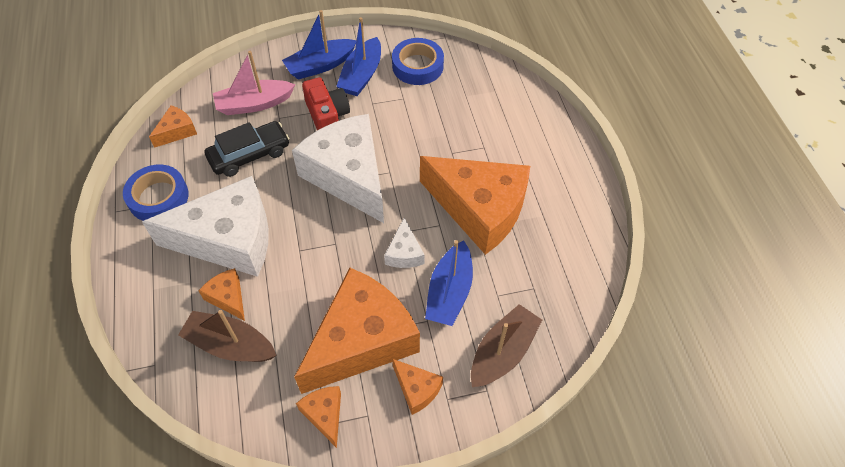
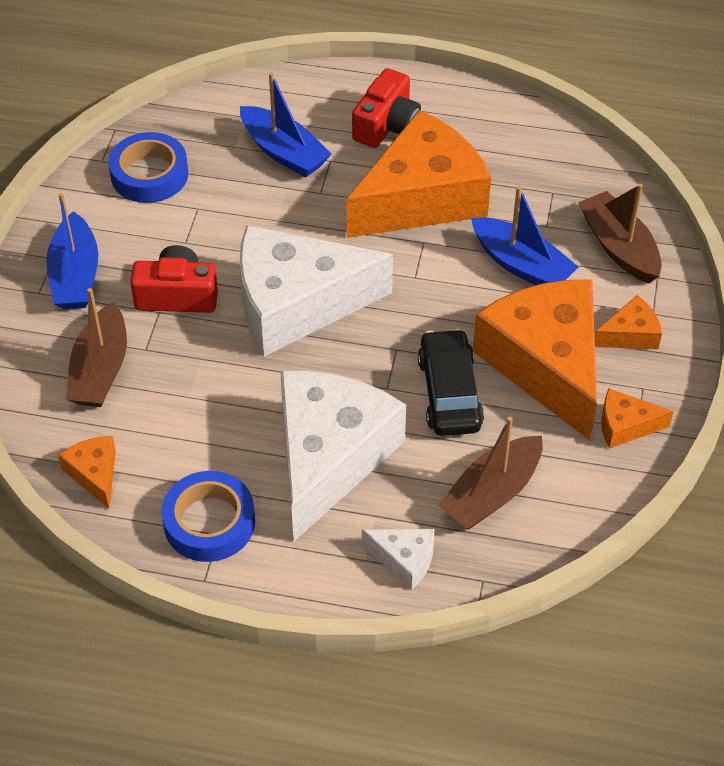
camera: 65 degrees left, 5 degrees down
orange cheese [199,268,245,321] -> none
black car [205,121,290,177] -> black car moved to [418,329,484,436]
pink boat [213,51,296,115] -> brown boat [66,288,127,407]
blue boat [336,17,381,96] -> blue boat moved to [240,72,332,177]
white cheese [384,218,425,268] -> white cheese moved to [362,529,435,590]
none -> red camera [352,68,421,148]

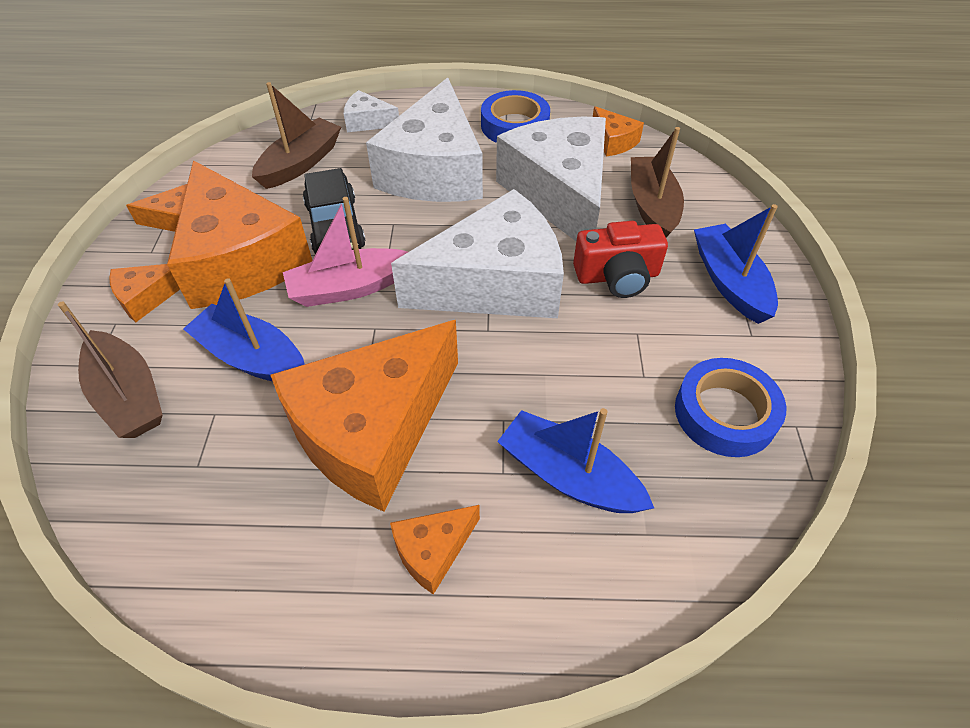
camera: 170 degrees right, 0 degrees up
red camera [352,68,421,148] -> orange cheese [390,505,480,595]
none -> pink boat [283,197,408,307]
none -> white cheese [496,117,606,241]

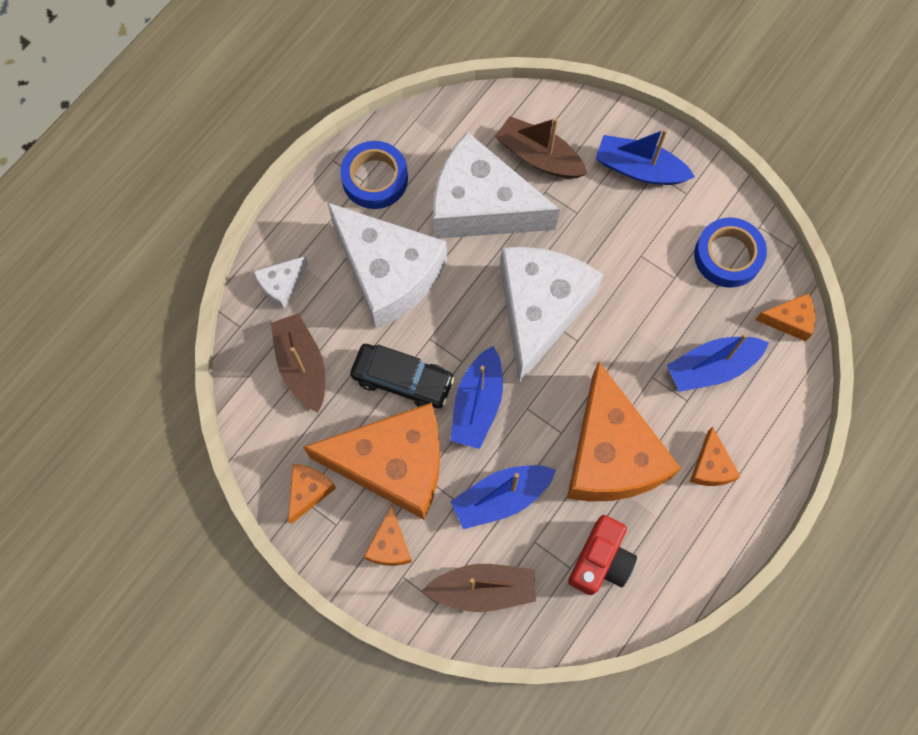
camera: 55 degrees left, 20 degrees up
pink boat [283,197,408,307] -> blue boat [450,346,503,449]
red camera [573,221,668,298] -> red camera moved to [568,515,637,595]
orange cheese [593,106,644,156] -> orange cheese moved to [755,293,815,341]

